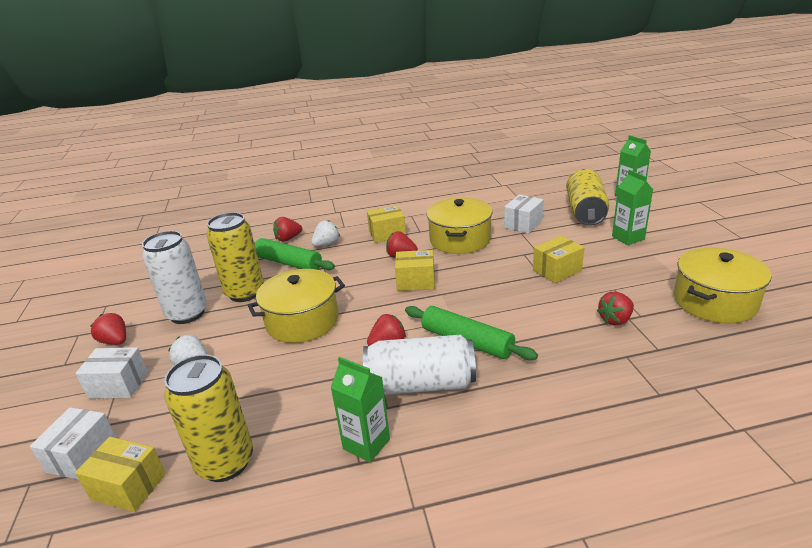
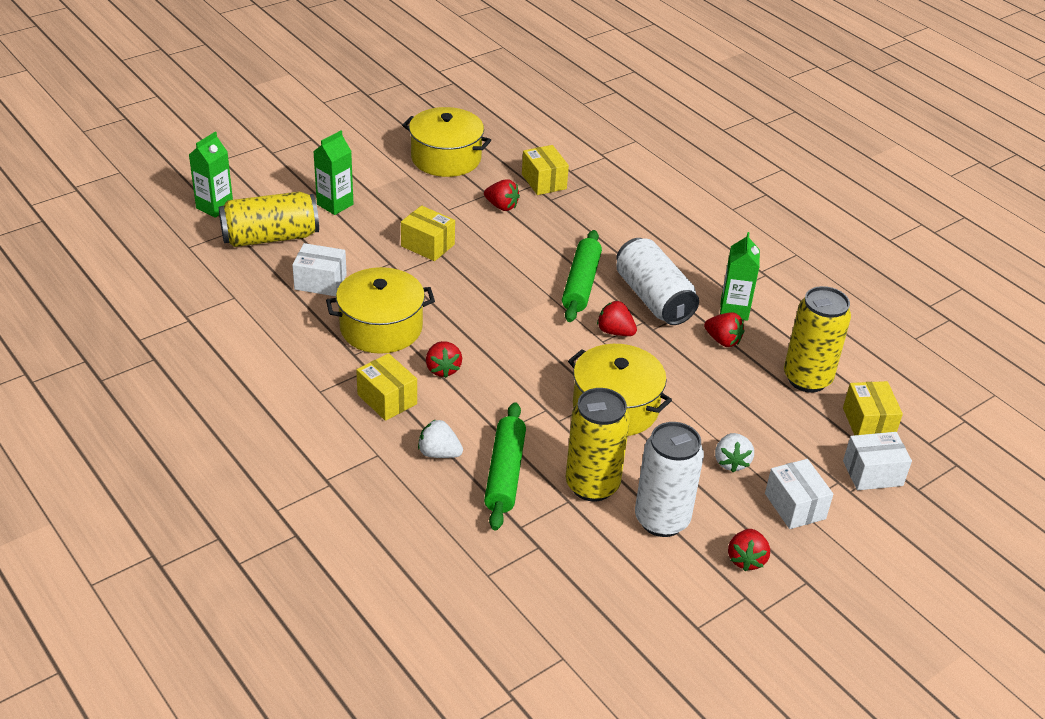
camera: 120 degrees left, 10 degrees up
red strawberry [273,217,302,242] -> red strawberry moved to [704,312,744,347]
yellow box [395,250,435,291] -> yellow box moved to [522,145,569,195]

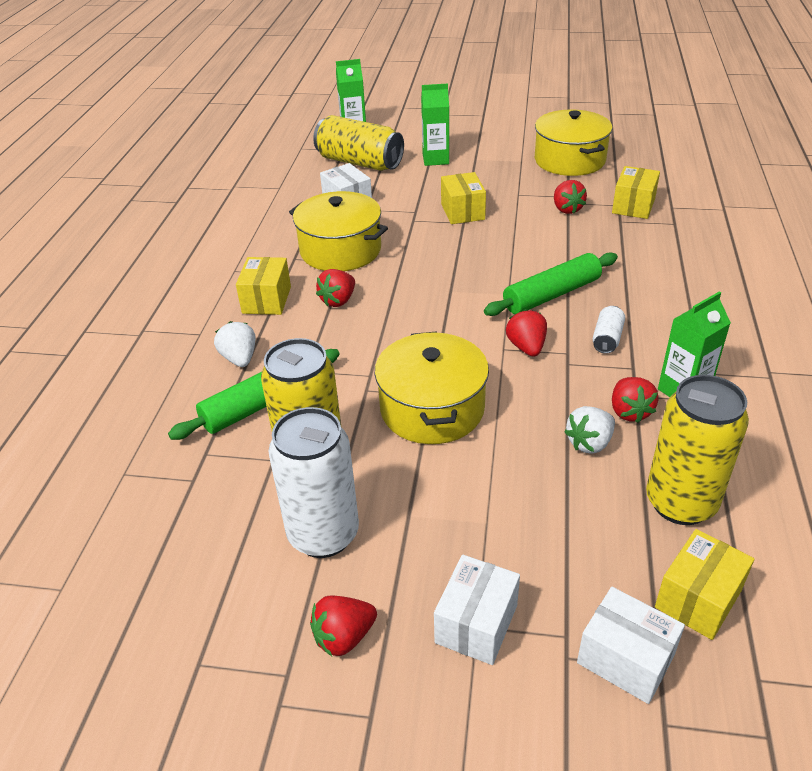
camera: 50 degrees right, 0 degrees up
white can [616,238,699,325] -> white can [593,306,625,354], size x0.45
white strawberry [715,433,754,472] -> white strawberry moved to [564,406,615,454]

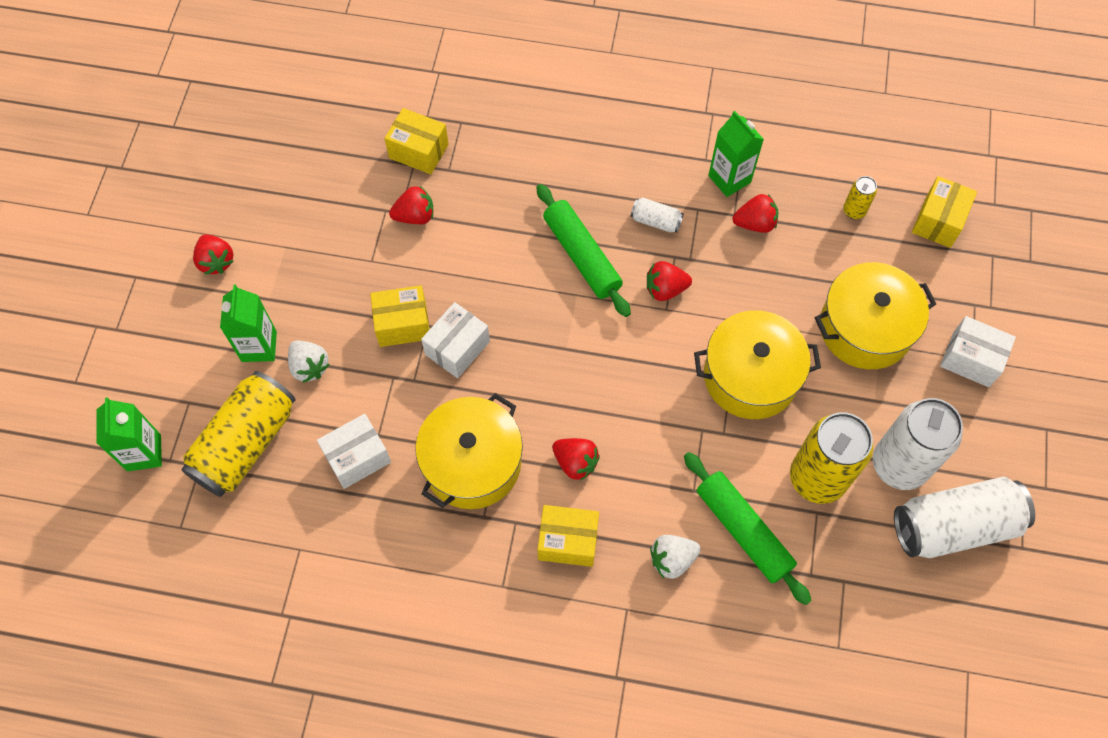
camera: 90 degrees left, 25 degrees up
red strawberry [310,596,377,656] -> red strawberry moved to [193,234,233,275]
yellow pot [535,109,612,176] -> yellow pot moved to [815,262,936,369]
white strawberry [564,406,615,454] -> white strawberry moved to [288,341,330,383]
white box [577,587,685,704] -> white box moved to [421,302,490,378]
yellow can [646,375,749,525] -> yellow can [843,176,877,219], size x0.45
yellow box [655,529,754,640] -> yellow box turned 75 degrees clockwise [912,176,977,248]
none -> white can [894,476,1035,558]

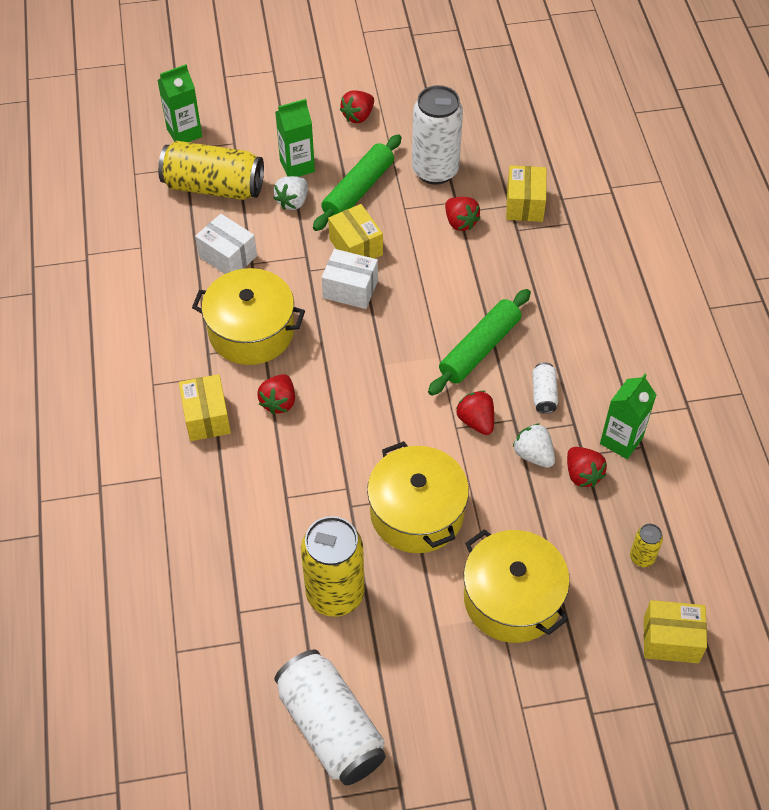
camera: 70 degrees right, 10 degrees down
white strawberry [650,535,701,579] -> white strawberry moved to [513,423,555,468]
green rolling pin [684,452,812,605] -> green rolling pin moved to [313,134,402,231]
white can [873,398,963,490] -> white can moved to [412,85,463,185]
white box [940,316,1016,387] -> none

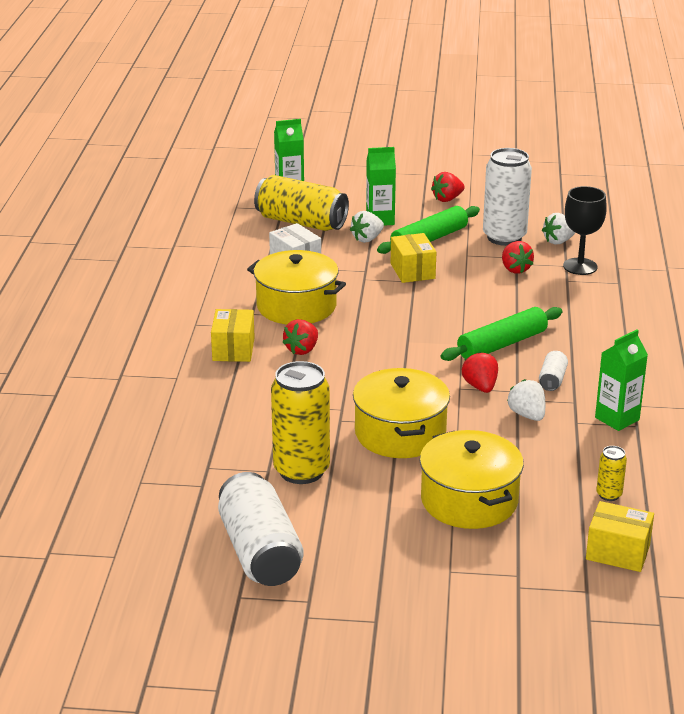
camera: 15 degrees right, 25 degrees down
white box [322,249,378,309] -> none
yellow box [506,165,547,222] -> black goblet [563,186,607,275]
red strawberry [567,447,607,487] -> none
none -> white strawberry [542,213,576,245]

